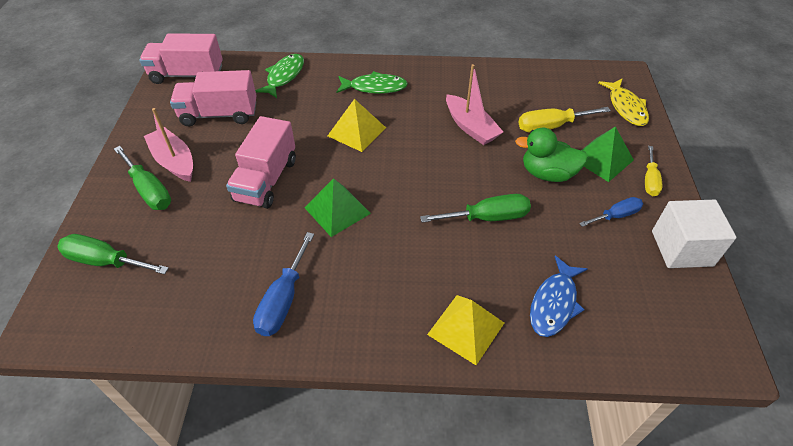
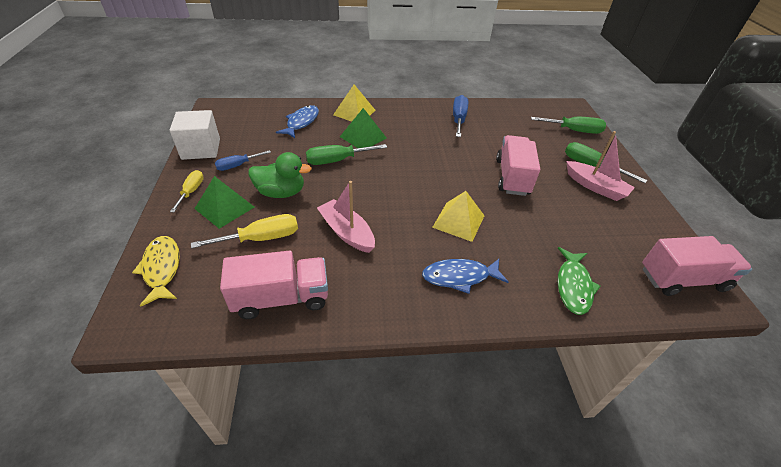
camera: 170 degrees right, 5 degrees down
pink truck [170,70,257,126] -> pink truck moved to [220,250,328,319]
green pyramid [304,178,371,237] -> green pyramid moved to [340,108,387,148]
green fish [337,71,408,94] -> blue fish [422,259,508,294]

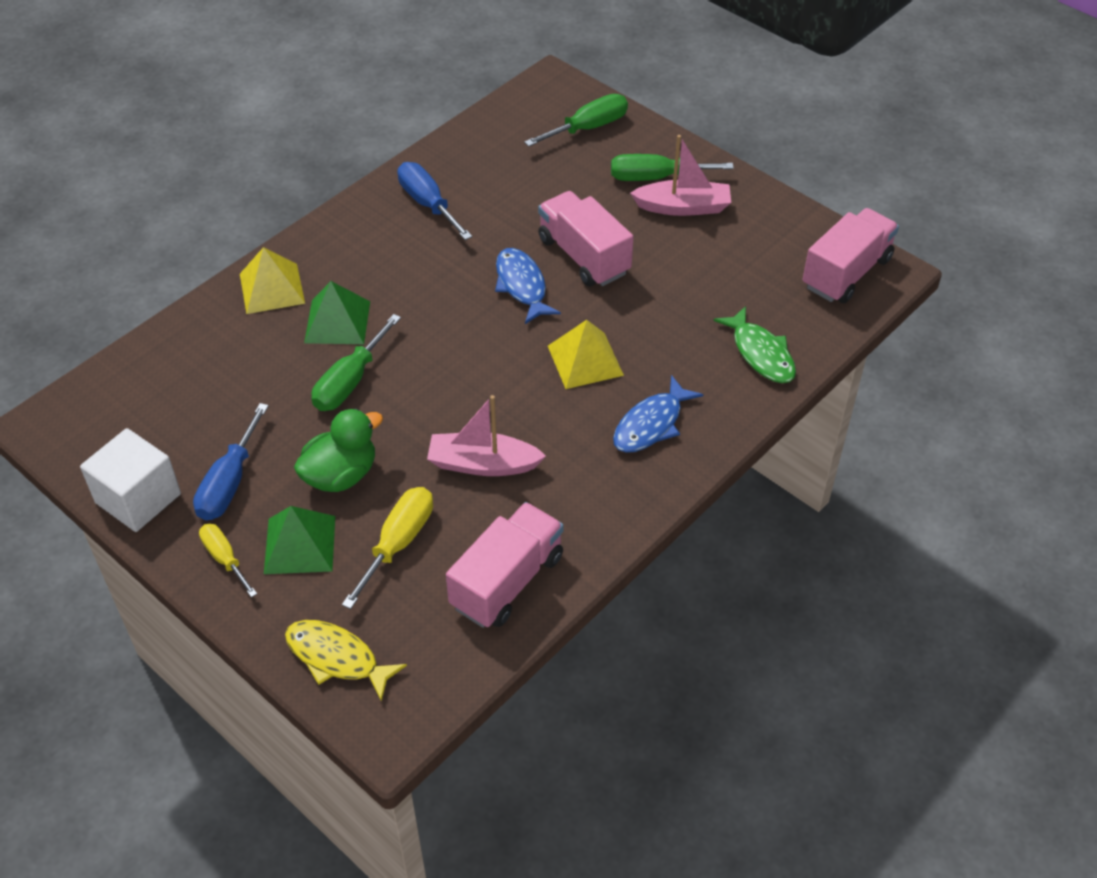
camera: 40 degrees left, 5 degrees up
blue screwdriver [215,150,271,171] -> blue screwdriver [193,403,269,521], size x1.52
blue fish [276,105,319,138] -> blue fish moved to [495,248,561,324]

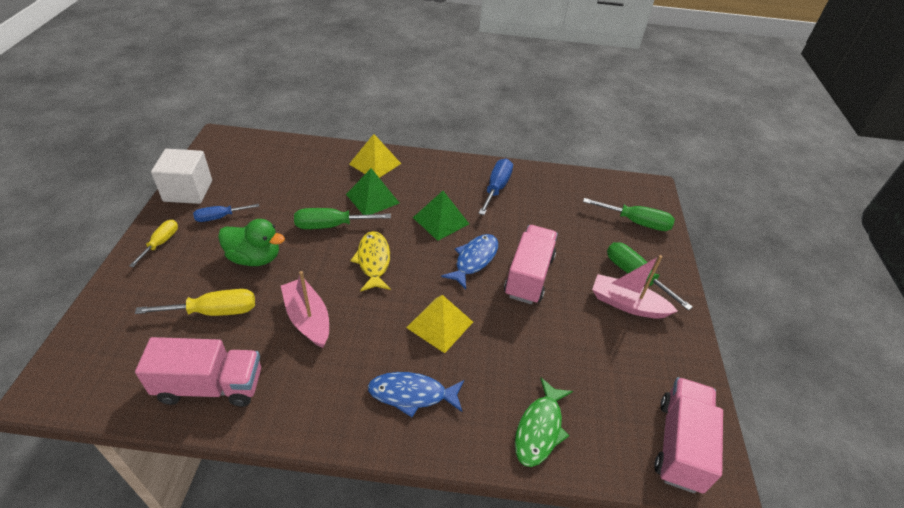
camera: 50 degrees right, 5 degrees down
blue screwdriver [193,403,269,521] -> blue screwdriver [193,204,259,222], size x0.66
green pyramid [264,506,335,574] -> green pyramid moved to [413,191,469,241]
yellow fish [285,620,407,702] -> yellow fish moved to [350,231,391,292]
pink boat [630,135,731,216] -> pink boat turned 150 degrees clockwise [592,255,678,319]
pink truck [803,208,899,303] -> pink truck turned 75 degrees counterclockwise [654,377,723,493]

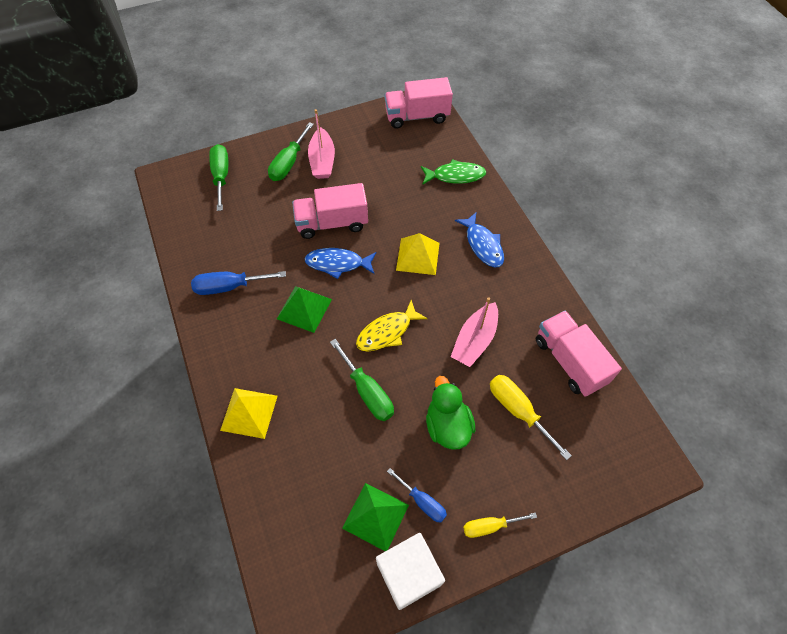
camera: 115 degrees left, 15 degrees up
green pyramid [346,168,399,215] -> green pyramid moved to [342,483,409,551]

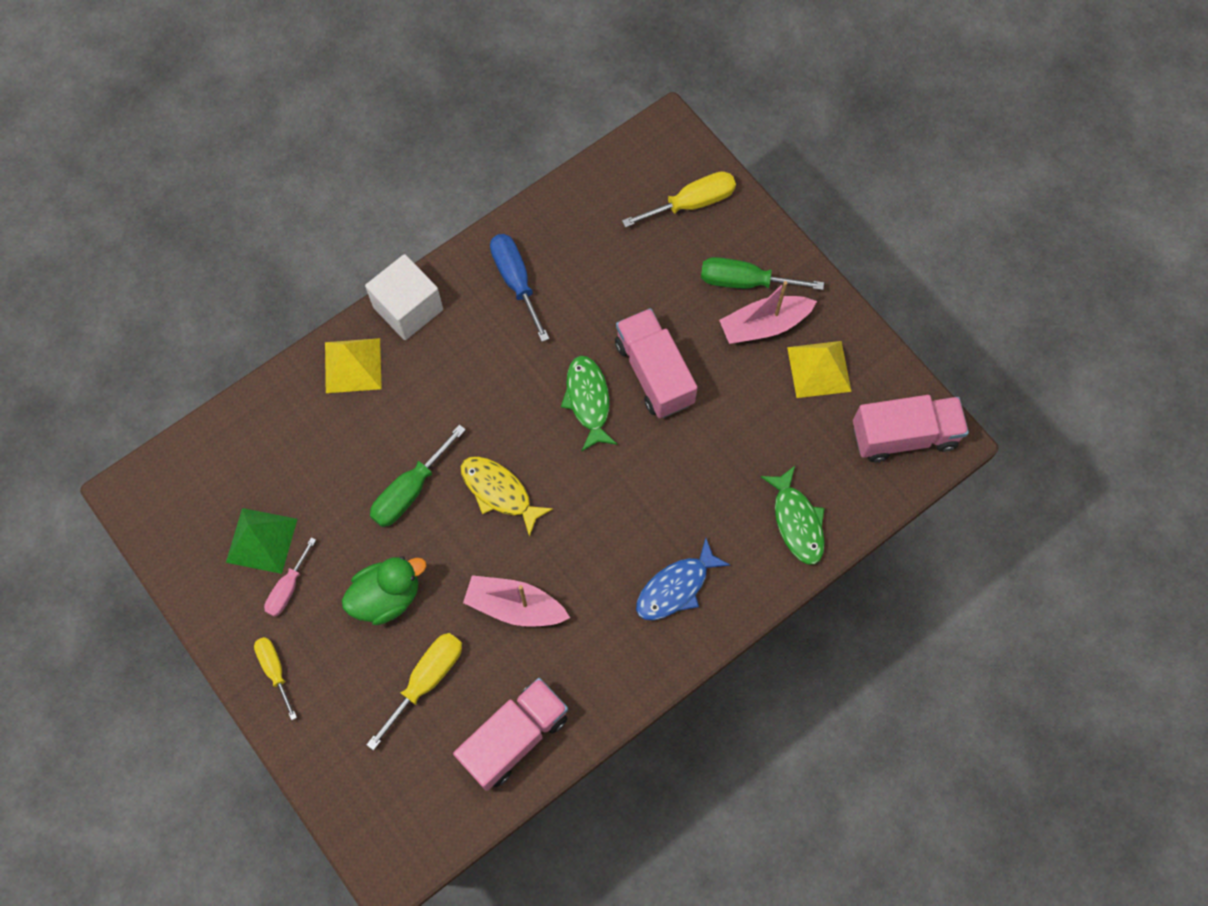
camera: 75 degrees right, 10 degrees up
green screwdriver [209,144,228,211] -> yellow screwdriver [622,171,736,228]
green pyramid [277,286,332,333] -> none
blue fish [305,248,376,279] -> green fish [561,356,618,451]
white cube [376,533,445,610] -> white cube moved to [365,254,443,340]
pink truck [384,77,453,129] -> pink truck turned 105 degrees clockwise [853,395,969,462]
blue screwdriver [387,468,447,523] -> pink screwdriver [264,537,316,617]
yellow pyramid [396,233,440,275] -> yellow pyramid moved to [787,341,852,398]

